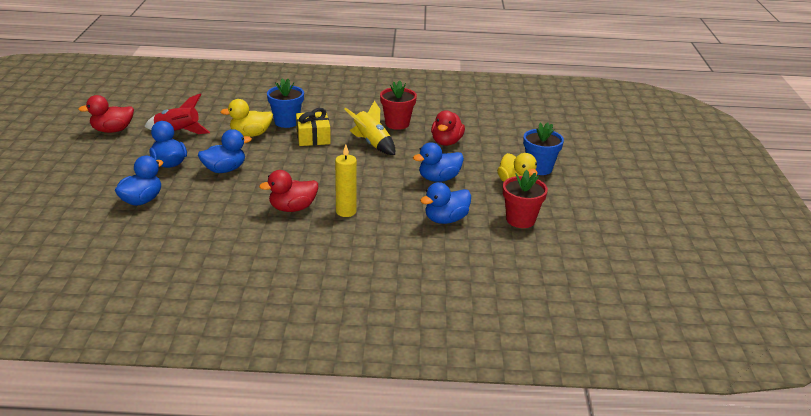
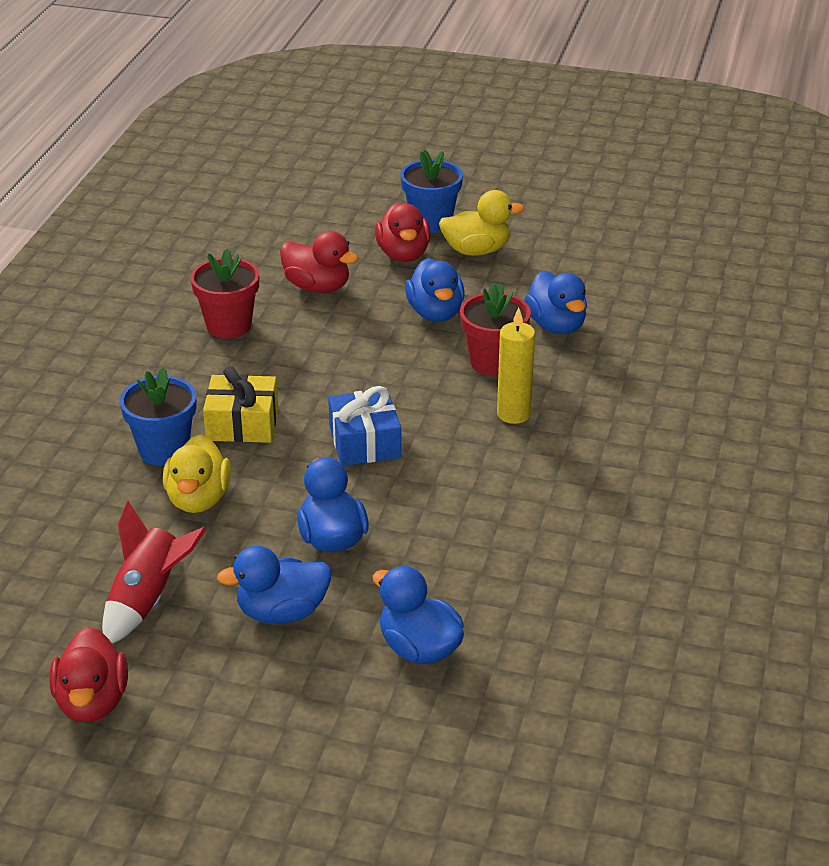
camera: 75 degrees left, 5 degrees up
red duck [259,170,318,212] -> red duck moved to [375,202,431,262]
yellow rocket [344,101,395,155] -> none
red flower pot [503,170,548,228] -> red flower pot moved to [460,283,531,376]
none -> blue gift [328,386,401,466]

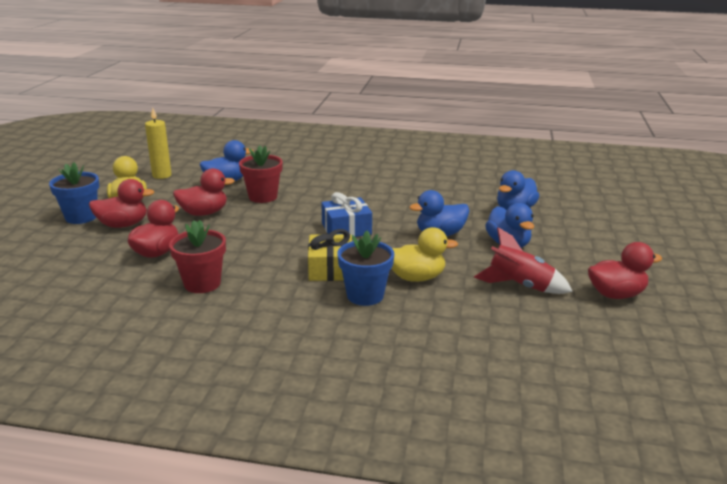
camera: 95 degrees left, 10 degrees down
blue duck [405,258,465,322] -> red duck [173,168,235,216]
yellow candle [497,307,535,424] -> yellow candle moved to [145,108,172,179]

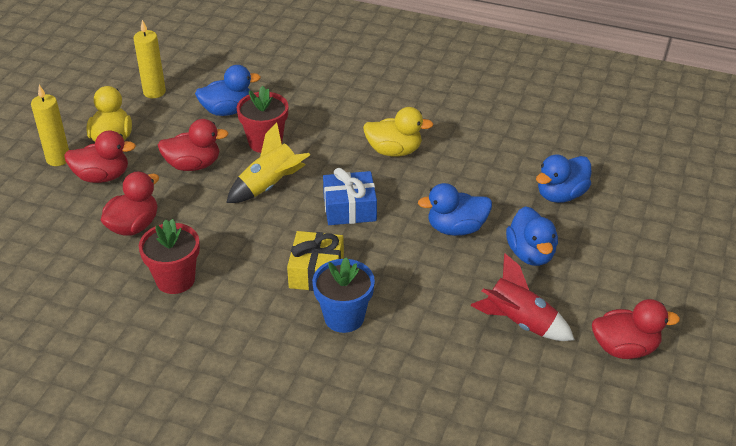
camera: 10 degrees right, 15 degrees up
blue flower pot [49,162,99,224] -> yellow candle [31,85,69,166]
yellow duck [392,227,458,282] -> yellow duck moved to [363,107,434,156]
none -> yellow rocket [226,123,310,203]

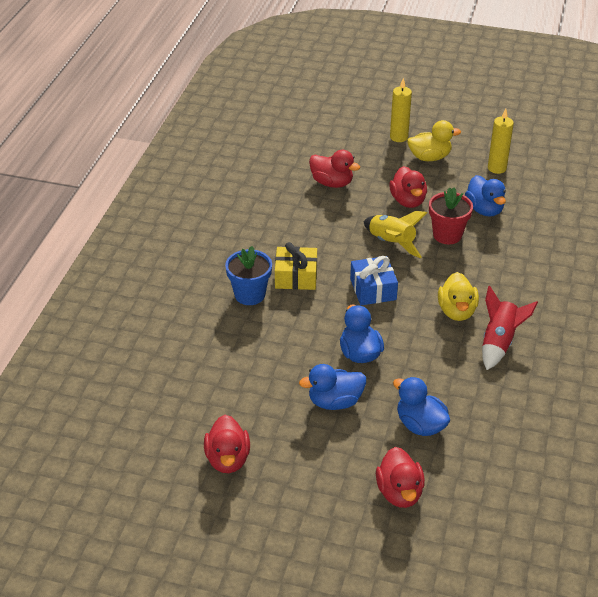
camera: 85 degrees right, 0 degrees up
red duck [64,130,136,183] -> red duck moved to [376,447,425,508]
red flower pot [139,219,200,294] -> none
red rocket [470,253,575,341] -> red rocket moved to [482,286,538,370]

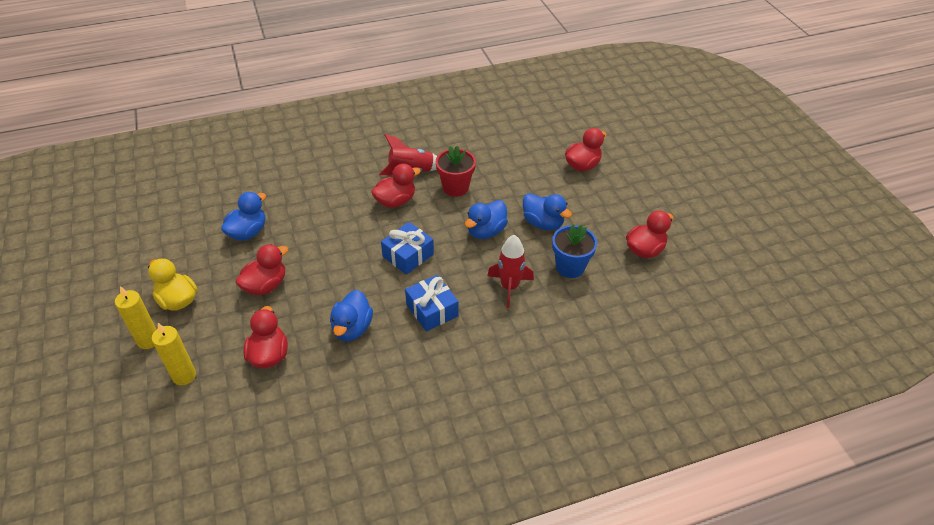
camera: 125 degrees left, 5 degrees up
blue flower pot [225,246,272,305] -> blue flower pot moved to [552,225,597,278]
yellow gift [275,242,317,290] -> blue gift [405,275,459,331]
yellow rocket [363,211,427,258] -> none
blue duck [393,377,450,436] -> blue duck moved to [330,290,373,341]
red flower pot [429,187,473,244] -> red flower pot moved to [436,146,476,197]
yellow duck [438,272,479,321] -> red duck [371,163,421,208]
yellow candle [488,109,514,174] -> yellow candle moved to [152,323,196,385]
none -> red rocket [487,235,534,308]

